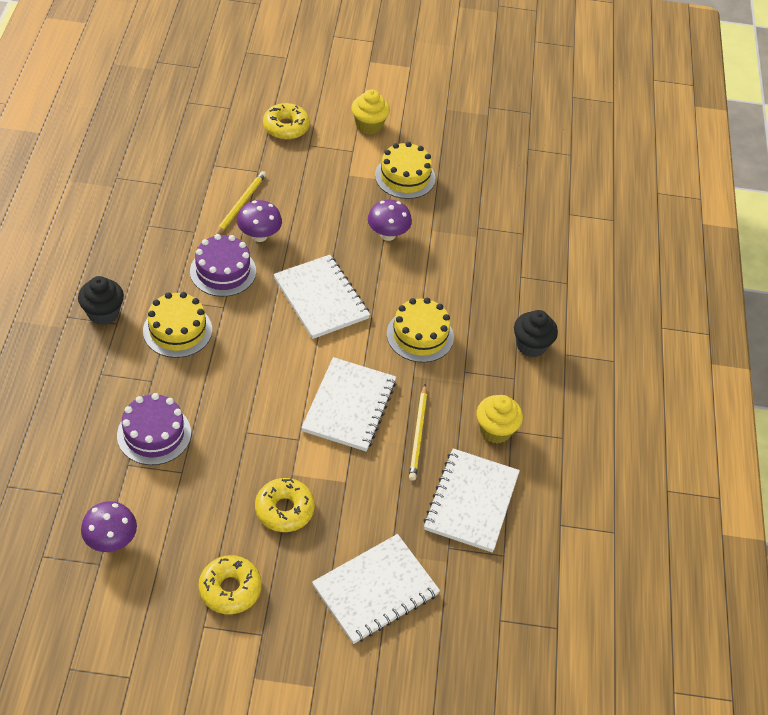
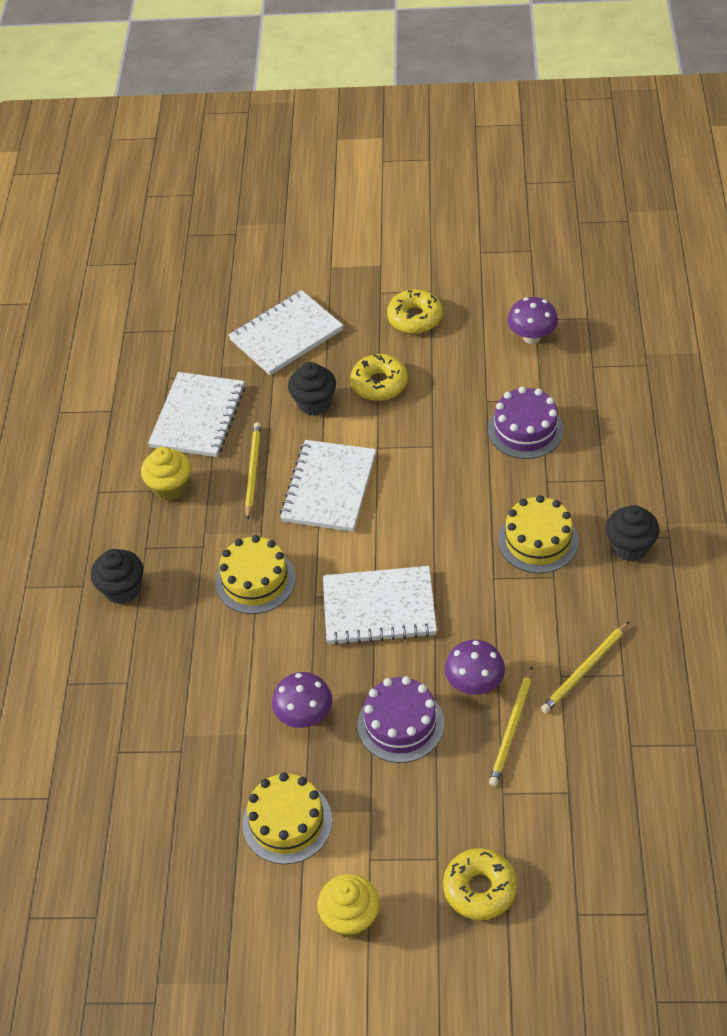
camera: 175 degrees left, 0 degrees up
purple cake [190,234,256,297] -> purple cake moved to [358,676,444,763]
white notebook [274,255,370,339] -> white notebook turned 60 degrees counterclockwise [323,566,437,645]
none -> black cupcake [288,362,336,416]
none -> yellow pencil [541,621,630,713]

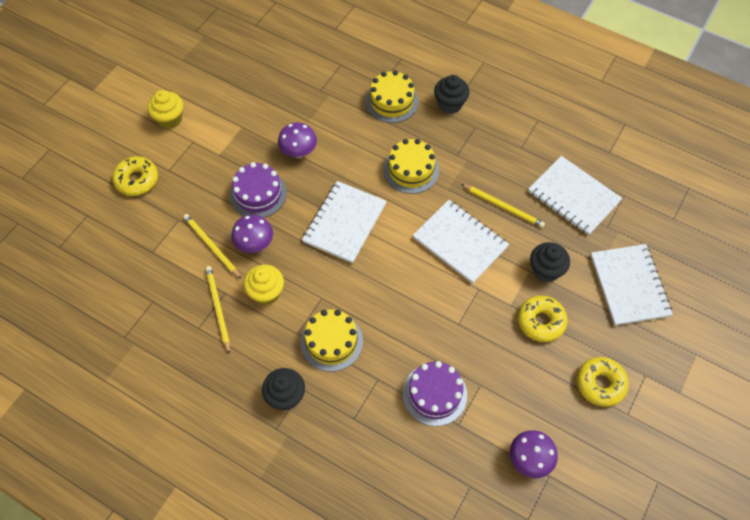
camera: 115 degrees right, 10 degrees up
yellow cupcake [141,447,191,501] -> yellow cupcake moved to [244,265,284,305]
yellow cake [242,772,332,864] -> yellow cake moved to [365,70,419,123]

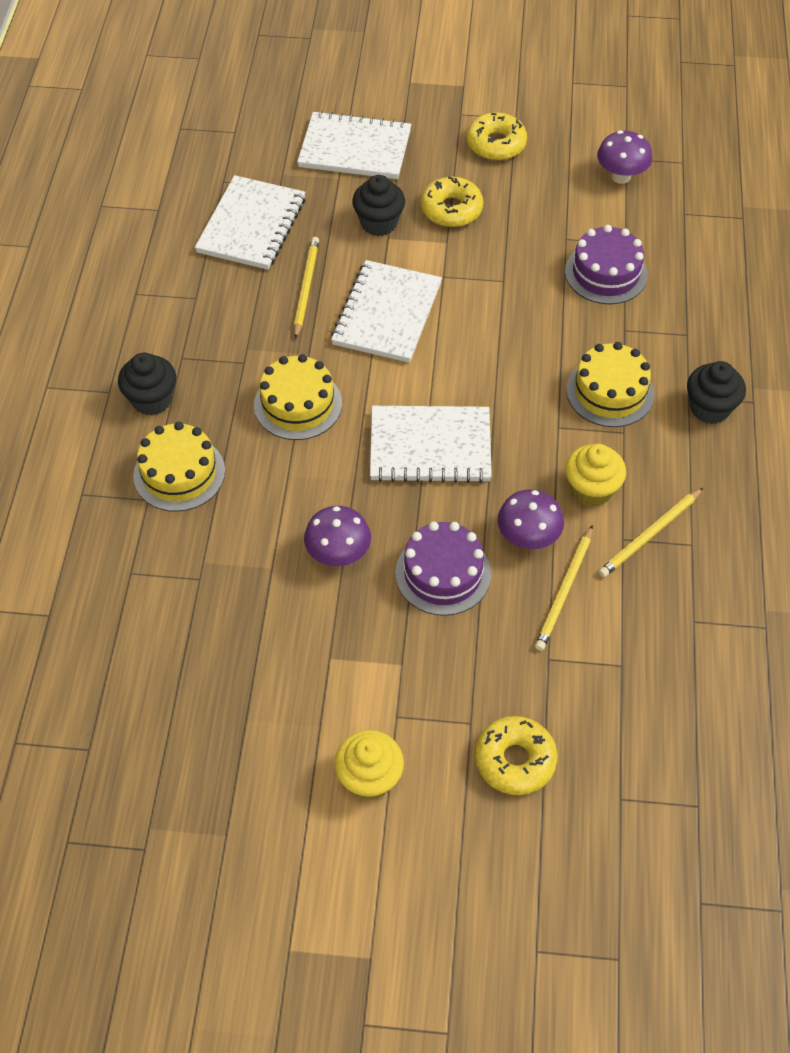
camera: 115 degrees left, 5 degrees down
white notebook [590,244,673,326] -> white notebook turned 45 degrees clockwise [297,111,411,179]

